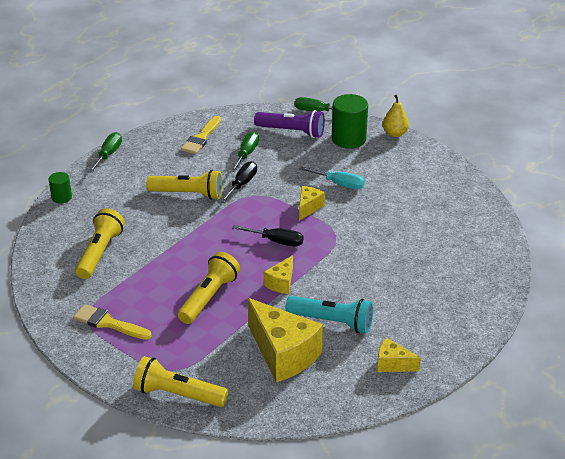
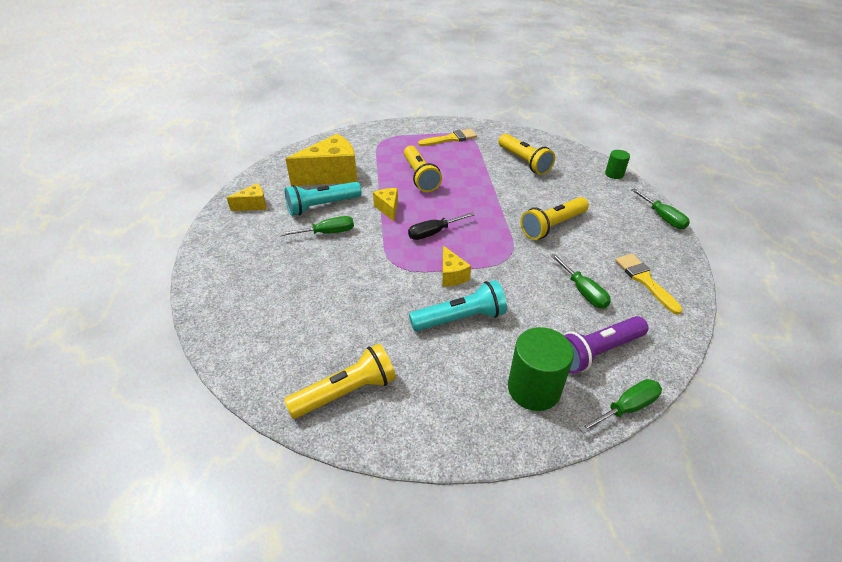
camera: 135 degrees right, 5 degrees up
yellow flashlight [133,356,228,407] -> yellow flashlight moved to [284,344,396,419]
black screwdriver [220,161,257,203] -> none
yellow cheese [248,298,323,382] -> yellow cheese turned 150 degrees clockwise [286,134,357,186]
turquoise screwdriver [300,166,365,190] -> turquoise flashlight [409,280,507,331]
yellow pear [383,95,409,137] -> none
none -> green screwdriver [280,216,354,236]

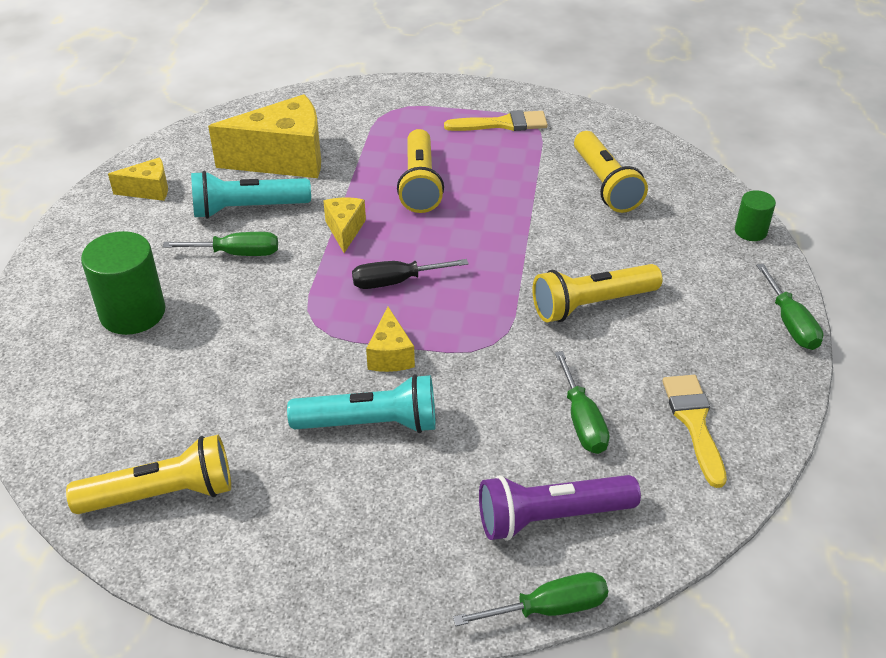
camera: 15 degrees right, 0 degrees up
green cylinder [508,327,574,411] -> green cylinder moved to [81,231,165,335]

